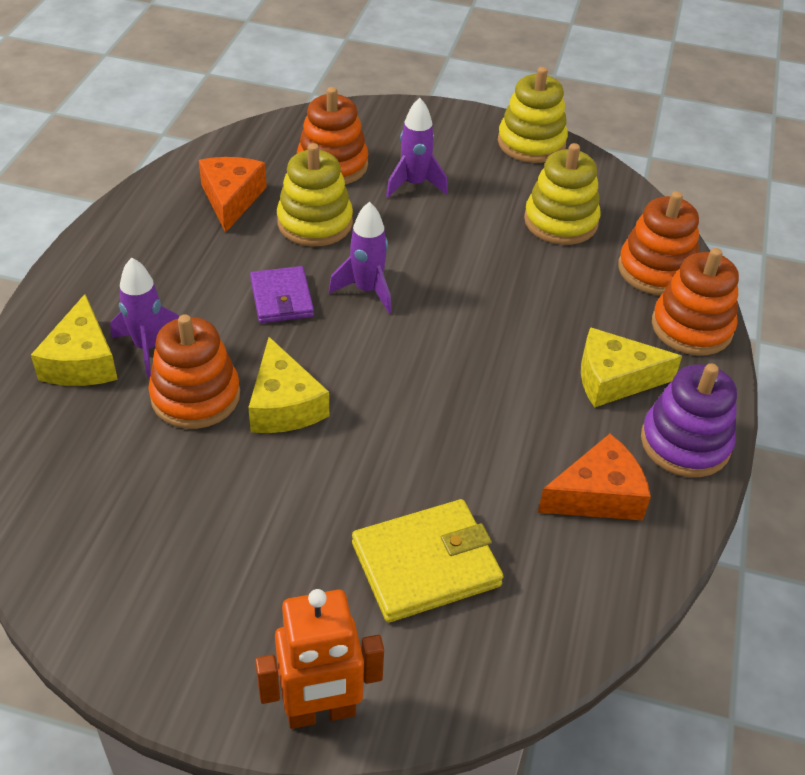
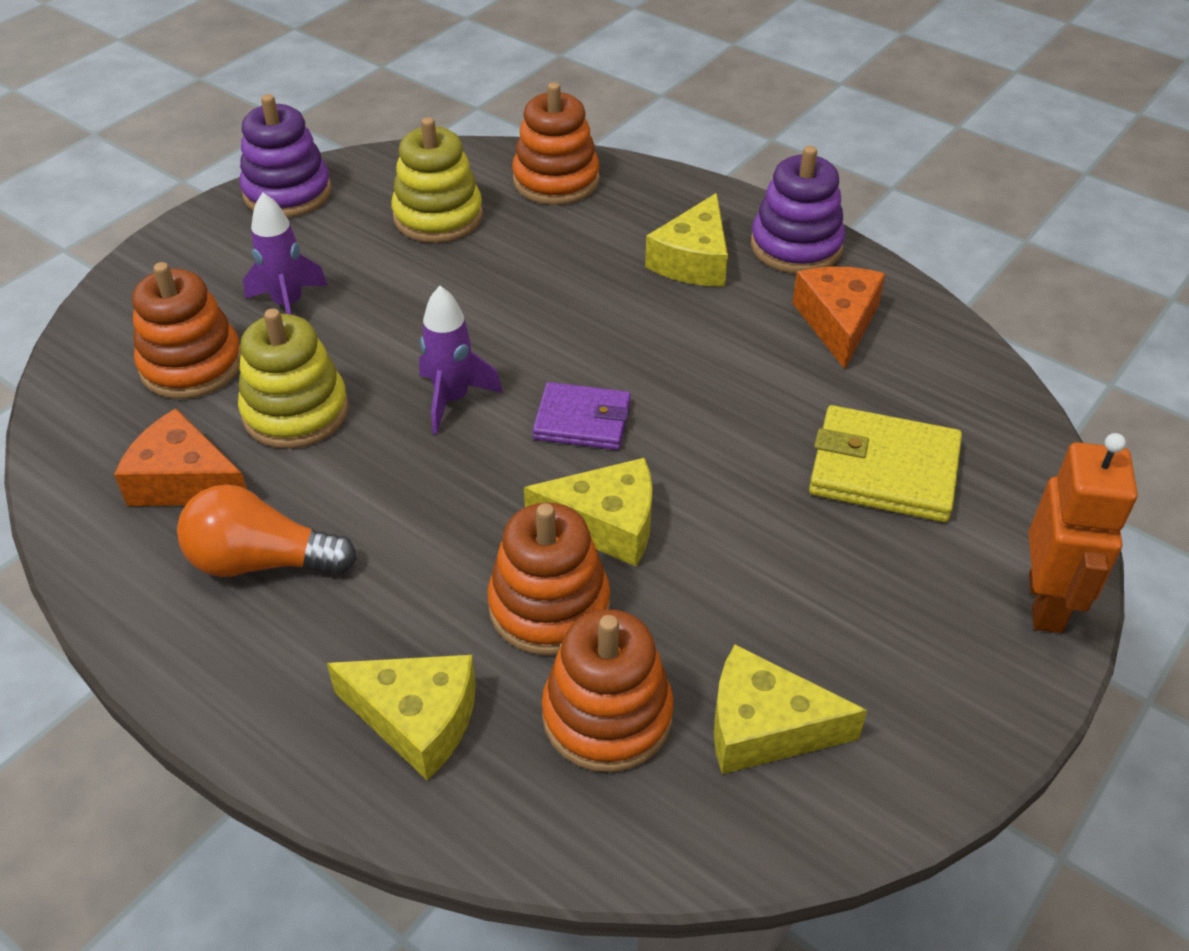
camera: 65 degrees left, 0 degrees up
purple rocket [110,258,180,378] -> none
purple wallet [250,266,314,323] -> purple wallet moved to [533,382,631,450]
yellow wallet [352,499,504,622] -> yellow wallet turned 75 degrees counterclockwise [809,405,962,522]
yellow stacking toy [498,67,568,163] -> purple stacking toy [240,94,331,218]
orange stacking toy [652,248,739,355] -> orange stacking toy moved to [542,609,674,772]
none -> orange light bulb [177,485,357,577]
none -> yellow cheese [714,644,867,774]

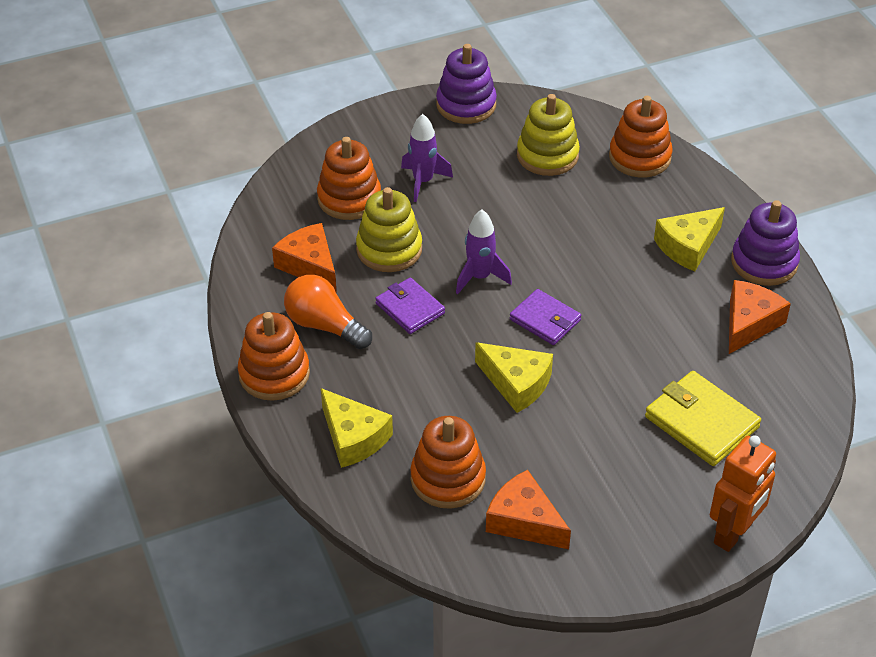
camera: 30 degrees right, 0 degrees up
orange stacking toy [487,502,610,655] -> orange stacking toy moved to [238,312,310,401]
yellow cheese [714,644,867,774] -> orange cheese [486,470,571,549]
none -> purple wallet [375,278,445,334]

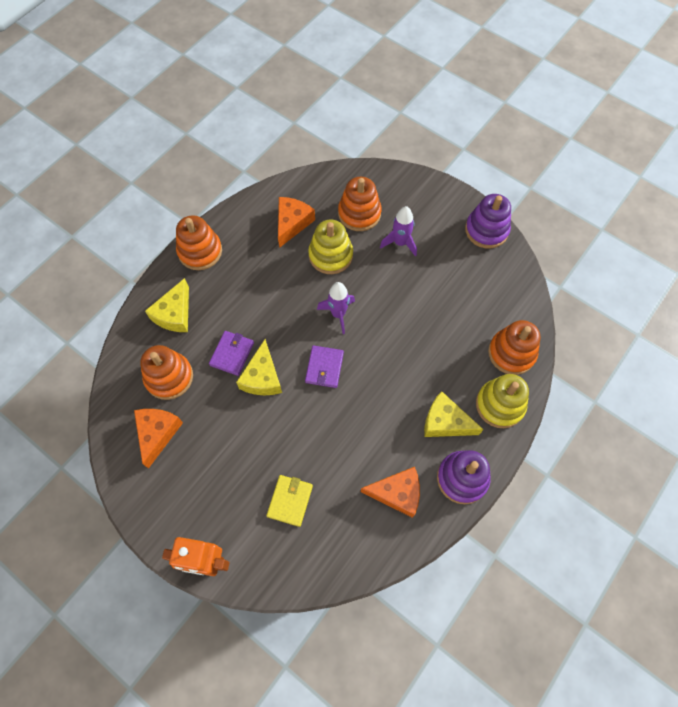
camera: 60 degrees right, 20 degrees up
orange light bulb [284,275,372,349] -> none
purple wallet [375,278,445,334] -> purple wallet moved to [209,331,254,376]
yellow stacking toy [517,94,580,176] -> yellow stacking toy moved to [476,374,529,428]
yellow wallet [645,371,761,466] -> yellow wallet [266,475,313,527], size x0.66

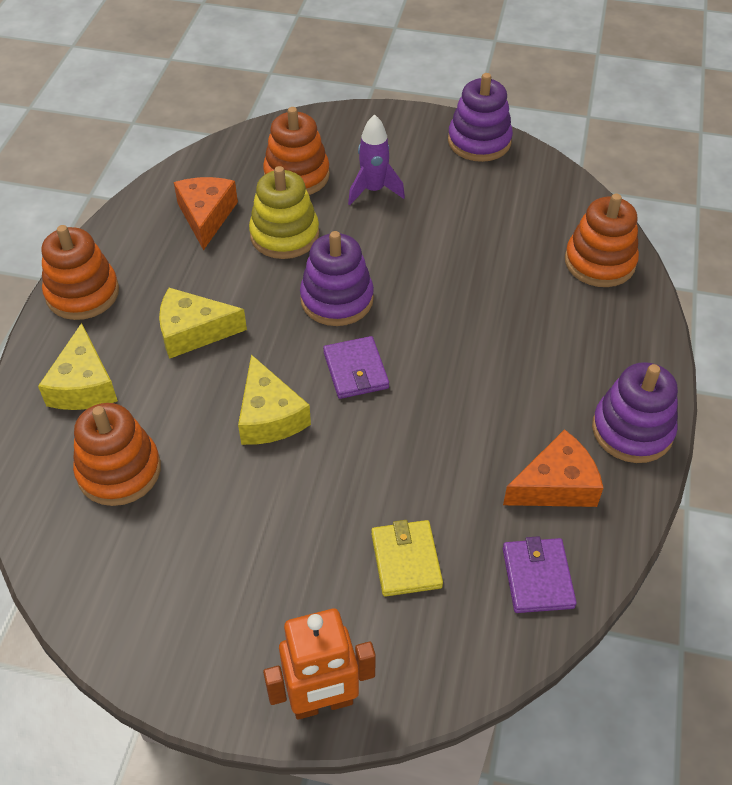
camera: 25 degrees left, 15 degrees down
orange cheese [134,409,183,469] -> none
purple wallet [209,331,254,376] -> purple wallet moved to [503,536,577,613]
purple rocket [317,282,355,334] -> purple stacking toy [300,231,374,326]
yellow cheese [424,391,484,437] -> yellow cheese moved to [159,288,247,359]
yellow stacking toy [476,374,529,428] -> none

